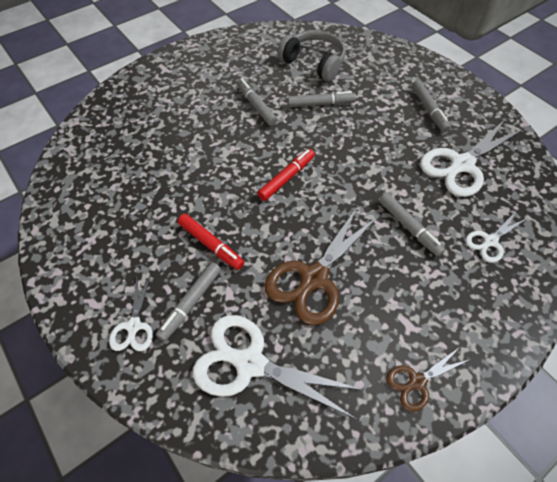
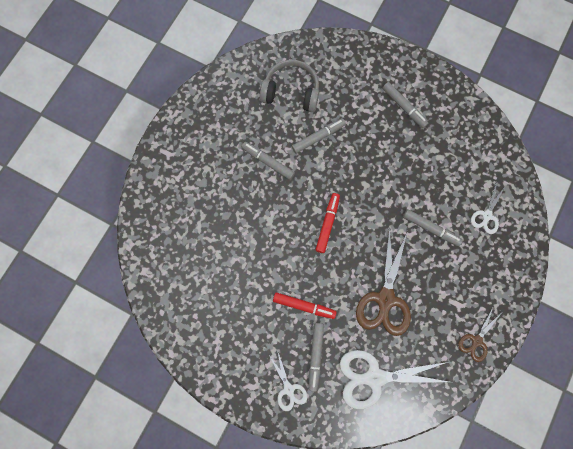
camera: 25 degrees left, 20 degrees up
white scissors [420,120,524,197] -> none

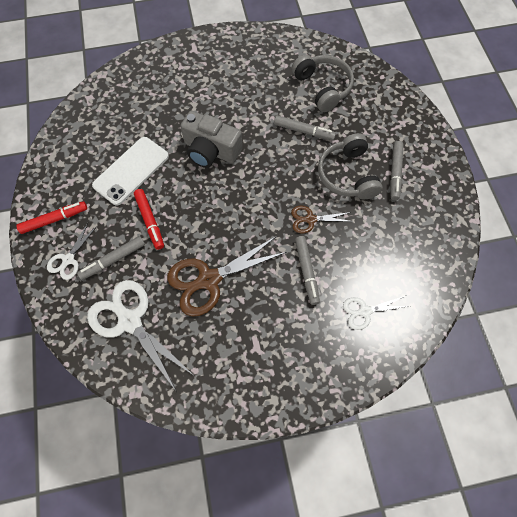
camera: 50 degrees right, 10 degrees down
grey marker [242,142,295,180] -> none
red marker [316,193,340,253] -> red marker moved to [16,201,87,234]
brown scissors [458,305,503,362] -> brown scissors moved to [291,206,353,234]
none -> white phone [92,137,169,206]
none -> grey camera [180,111,242,168]
none -> grey headphones [318,133,383,199]

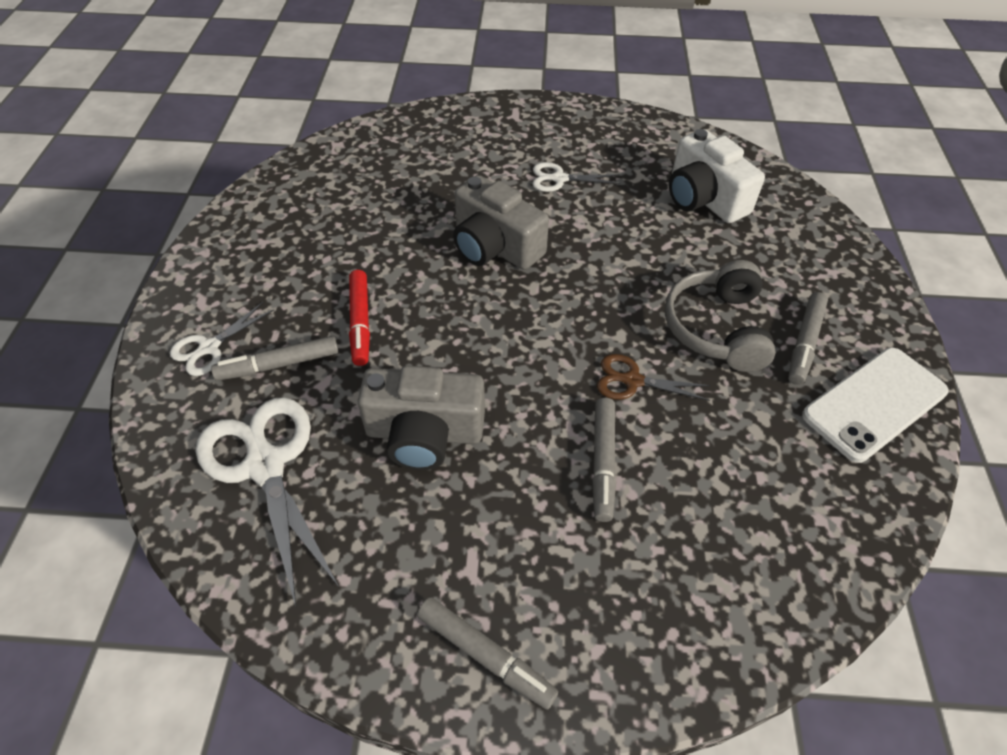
camera: 15 degrees right, 15 degrees down
red marker [16,201,87,234] -> none
white phone [92,137,169,206] -> white phone moved to [802,348,949,463]
brown scissors [167,236,287,317] -> grey camera [358,366,485,470]
grey marker [274,115,336,140] -> grey marker moved to [417,597,558,710]
grey headphones [292,55,354,112] -> white camera [669,129,765,223]
white scissors [343,296,409,330] -> white scissors moved to [533,162,620,192]

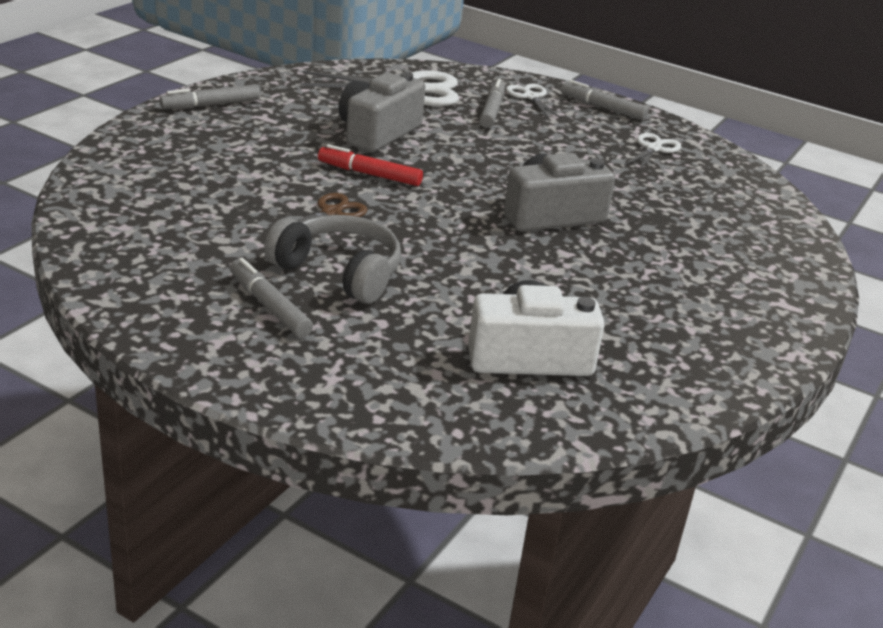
camera: 115 degrees right, 20 degrees down
red marker [349,270,370,366] -> red marker moved to [318,144,423,186]
white scissors [533,162,620,192] -> white scissors moved to [624,133,681,171]
grey marker [592,398,616,522] -> grey marker moved to [561,80,649,121]
white phone [802,348,949,463] -> none

